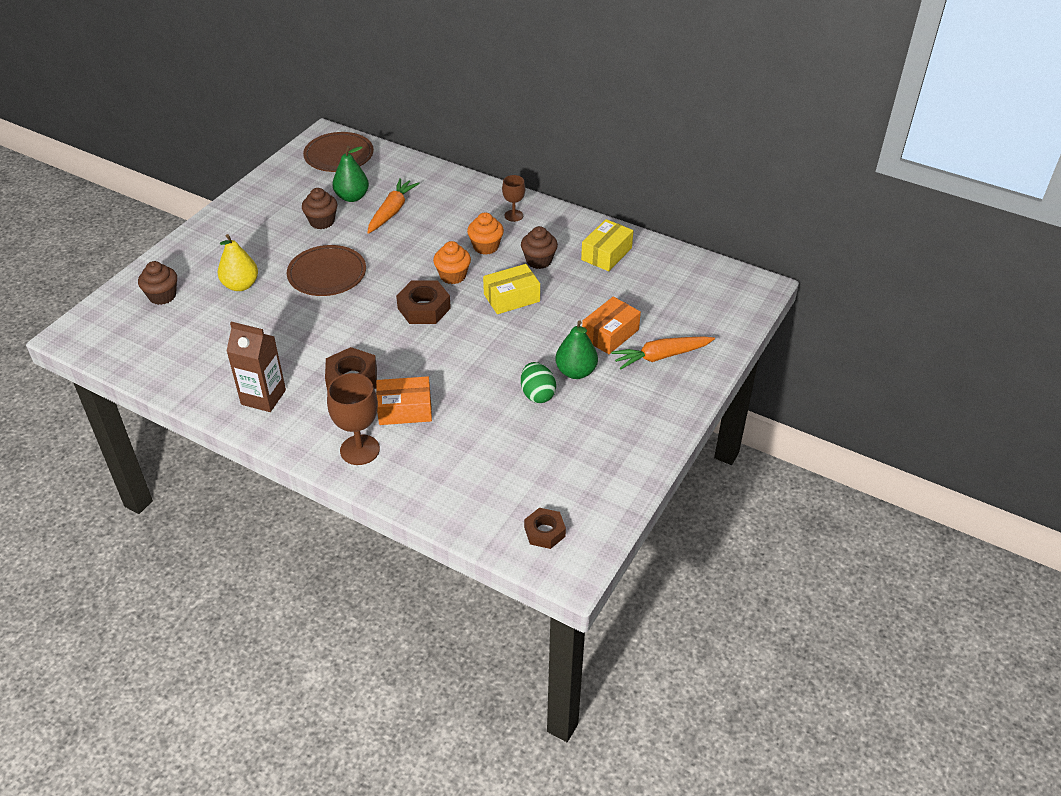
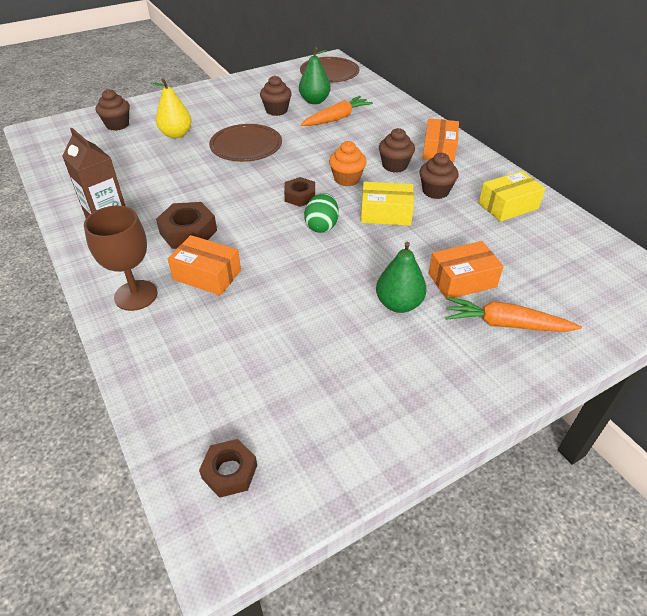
camera: 30 degrees right, 0 degrees up
brown nut [396,280,451,324] -> brown nut [284,177,315,207], size x0.66
orange cupcake [467,212,504,255] -> brown cupcake [379,128,415,173]
brown goblet [502,175,525,222] -> orange box [422,118,459,162]
green egg [521,362,556,403] -> green egg moved to [304,193,339,233]

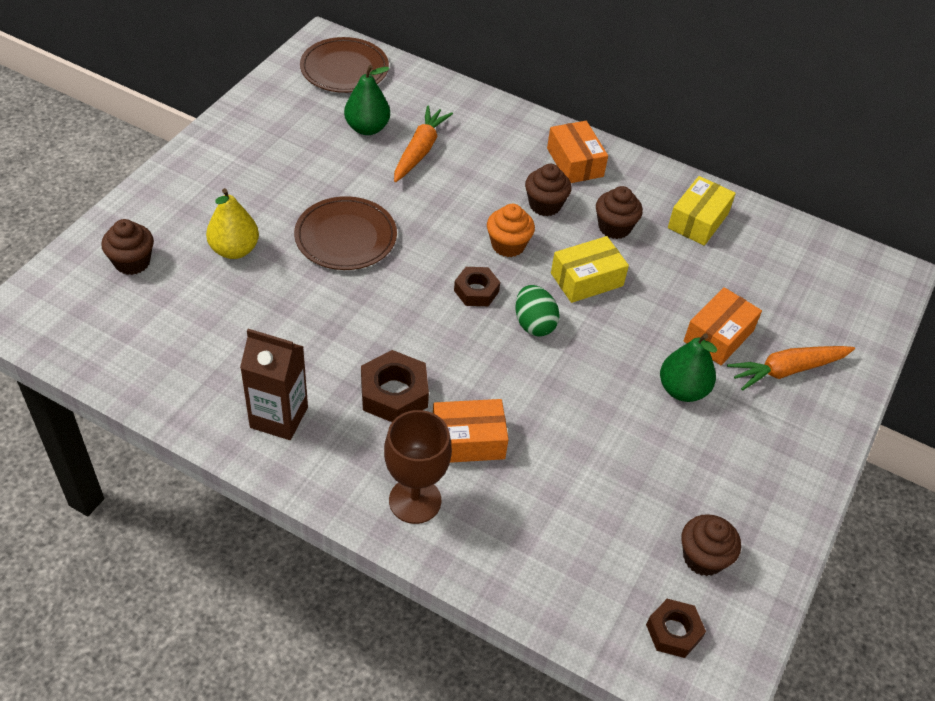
camera: 35 degrees left, 5 degrees up
brown cupcake [260,75,292,116] -> brown cupcake moved to [681,514,741,576]

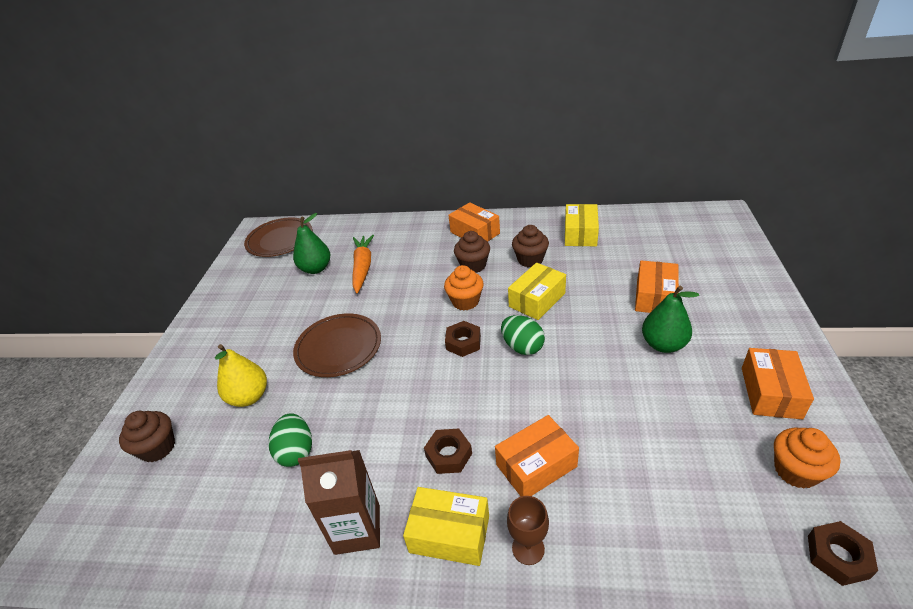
camera: 15 degrees left, 10 degrees down
brown nut [361,350,429,422] -> brown nut [424,429,472,474], size x0.66
brown goblet [384,410,452,524] -> brown goblet [507,496,549,565], size x0.60
brown cupcake [681,514,741,576] -> orange cupcake [774,428,841,489]
orange carrot [727,346,855,391] -> none
none -> green egg [269,413,312,467]
none -> yellow box [403,487,489,566]
none -> orange box [742,348,814,419]

